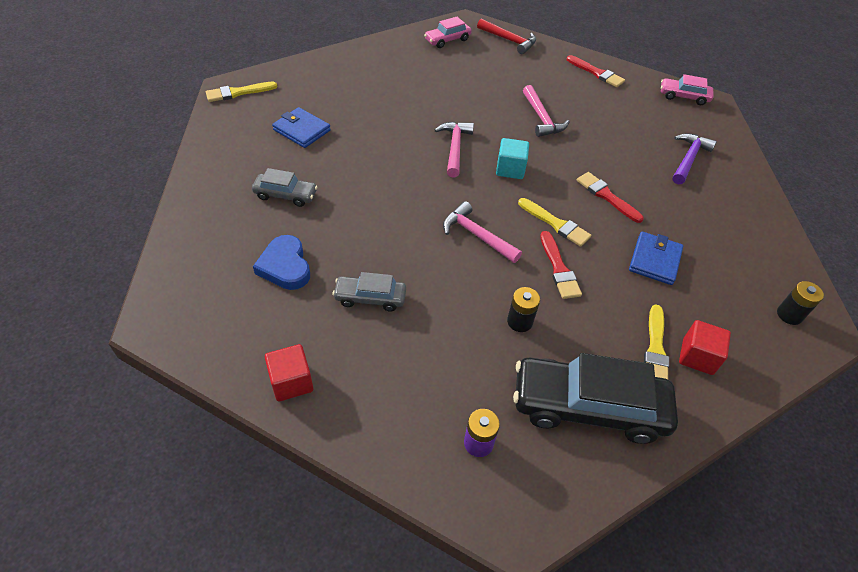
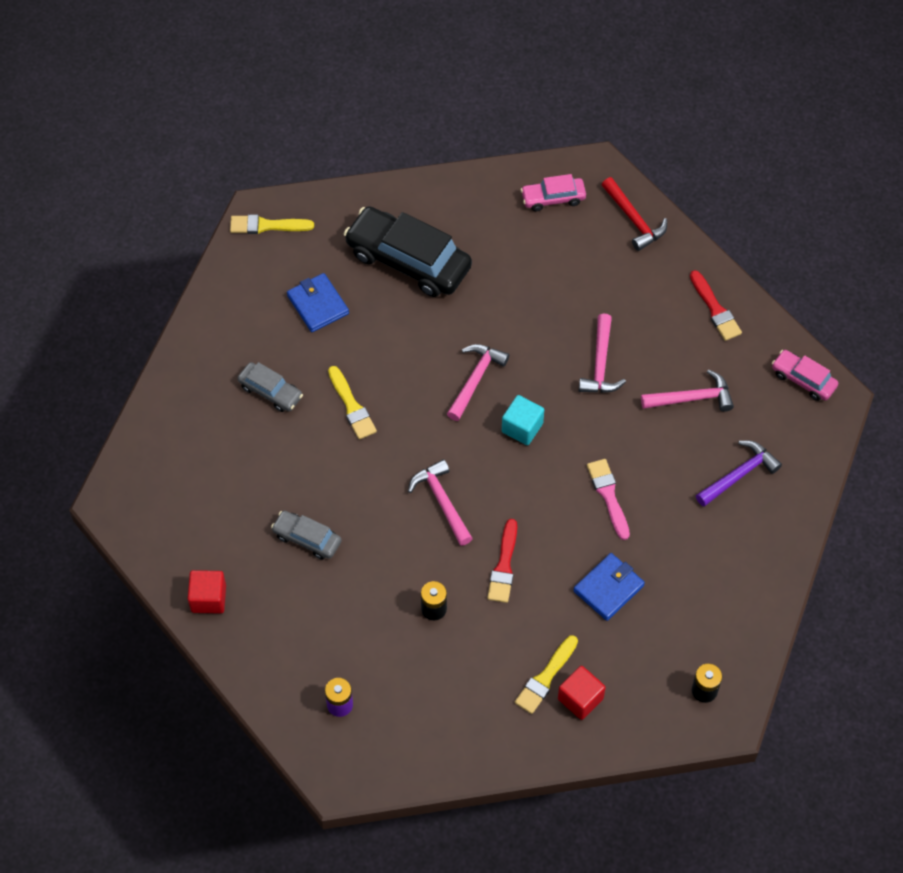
camera: 25 degrees right, 10 degrees up
blue heart [253,235,310,290] -> none
black car [513,353,678,444] -> black car moved to [344,206,472,297]
yellow brush [518,198,591,247] -> yellow brush moved to [328,366,377,439]
red brush [577,172,644,223] -> pink brush [587,459,630,540]
none -> pink hammer [641,369,734,412]

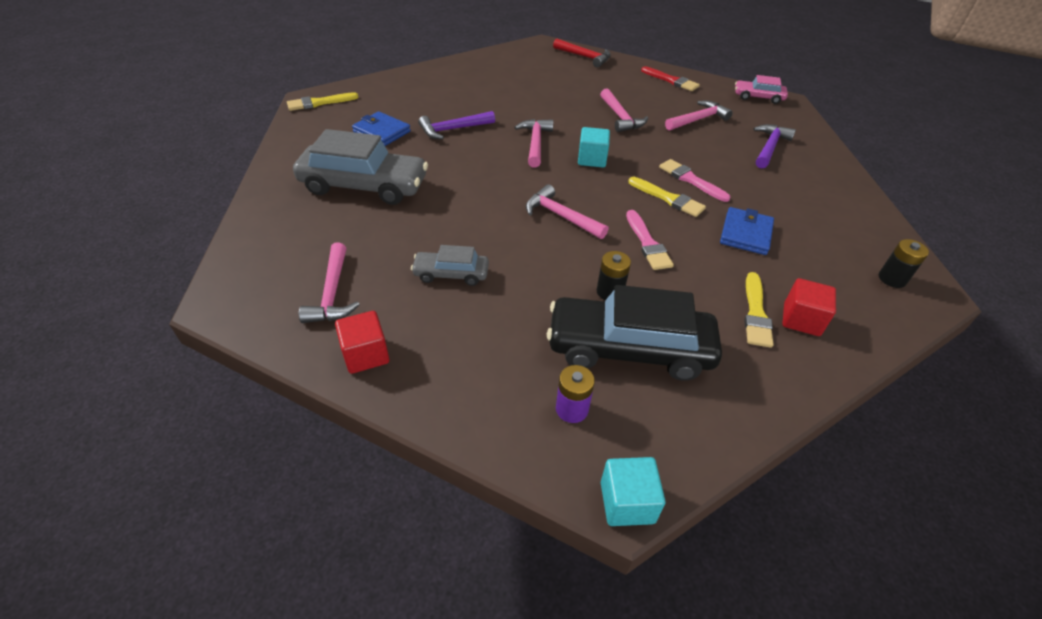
camera: 25 degrees left, 15 degrees down
grey car [238,362,303,412] -> grey car [293,129,428,205], size x1.97
yellow brush [328,366,377,439] -> yellow brush moved to [628,177,706,217]
black car [344,206,472,297] -> black car moved to [547,285,722,381]
red brush [487,519,517,603] -> pink brush [626,210,674,270]
pink car [521,174,586,211] -> none
none -> pink hammer [299,242,360,323]
none -> purple hammer [418,111,495,139]
none -> turquoise cube [601,457,666,526]

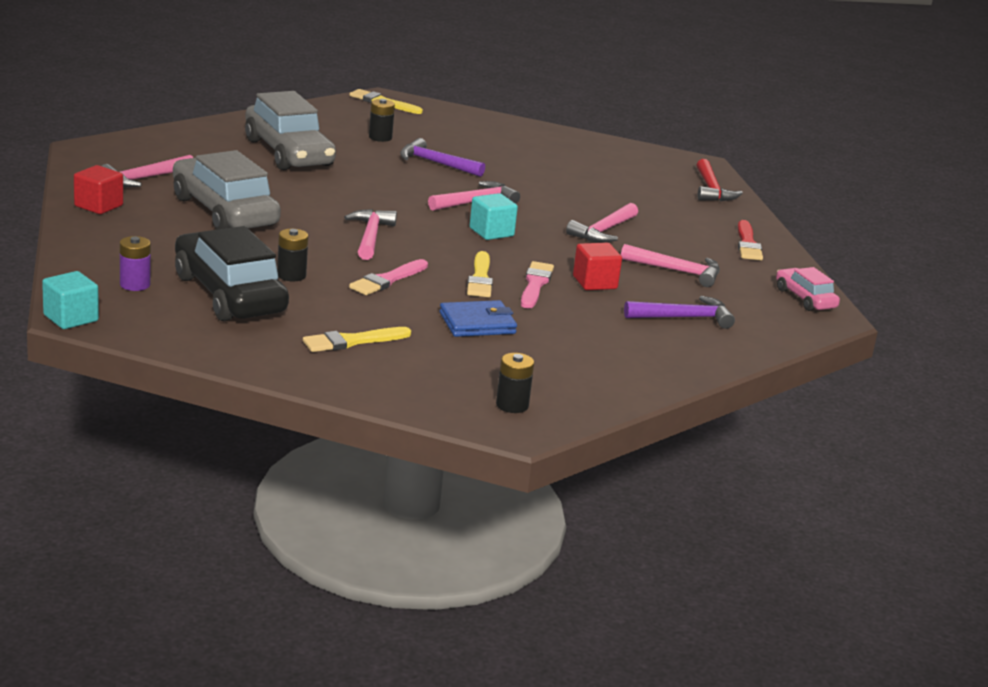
camera: 50 degrees right, 20 degrees down
blue wallet [352,111,411,146] -> black battery [369,99,395,142]
grey car [411,245,489,286] -> grey car [173,150,281,230], size x1.97
red cube [782,278,836,336] -> red cube moved to [573,243,622,290]

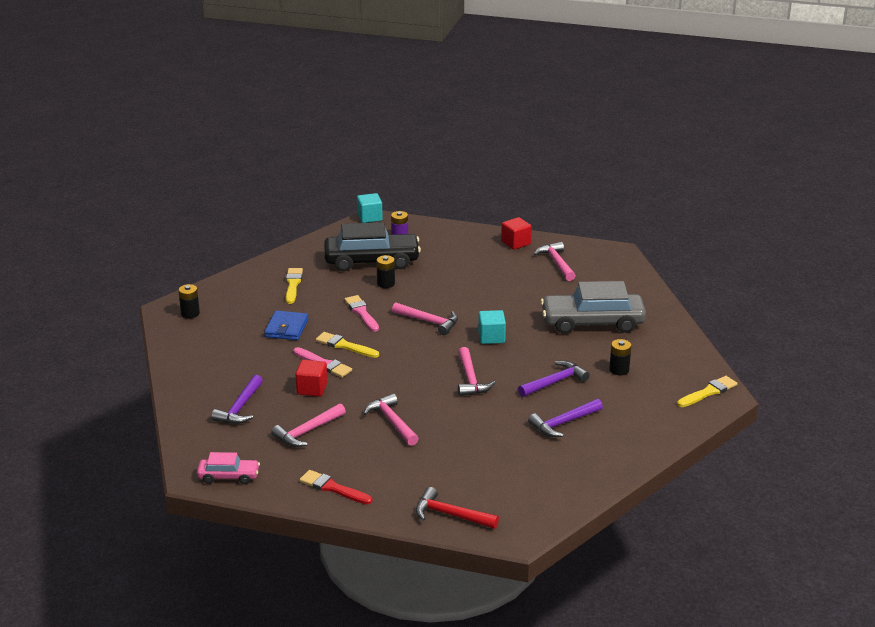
camera: 120 degrees right, 5 degrees up
grey car [173,150,281,230] -> none
turquoise cube [469,193,518,240] -> turquoise cube moved to [478,310,506,344]
none -> purple hammer [528,399,603,437]

